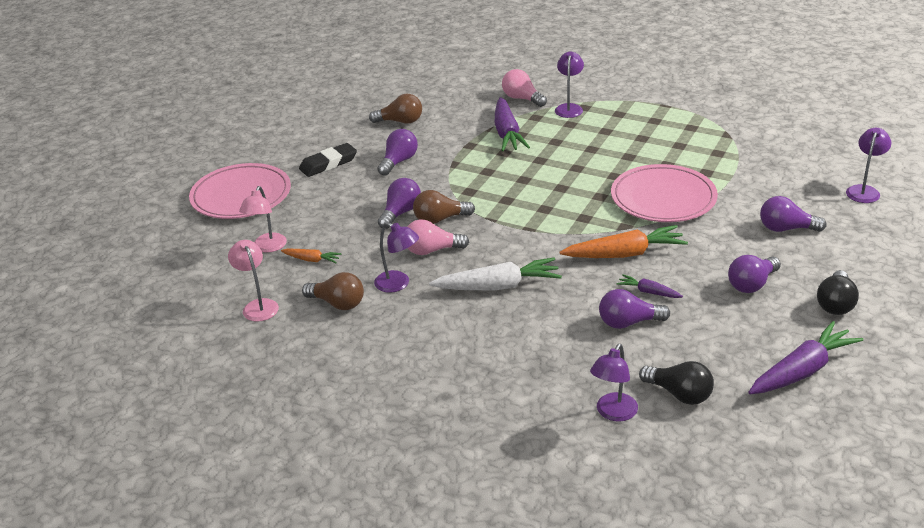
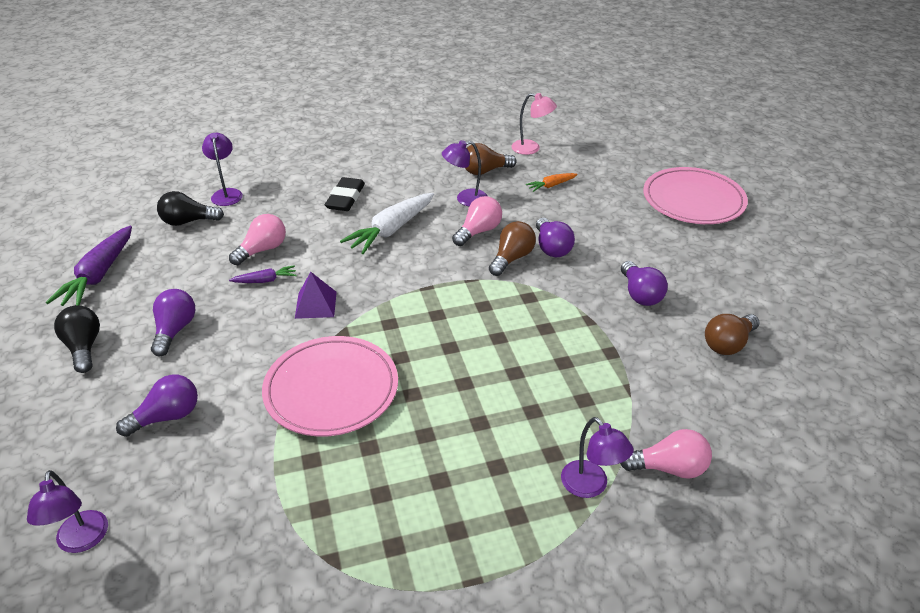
camera: 135 degrees right, 5 degrees up
pink lamp [239,186,287,253] -> none
black eraser [299,143,357,177] -> black eraser moved to [325,177,365,211]
purple carrot [495,97,530,152] -> none
orange carrot [560,225,688,258] -> purple pyramid [295,272,337,319]
purple light bulb [599,289,670,329] -> pink light bulb [229,214,286,265]

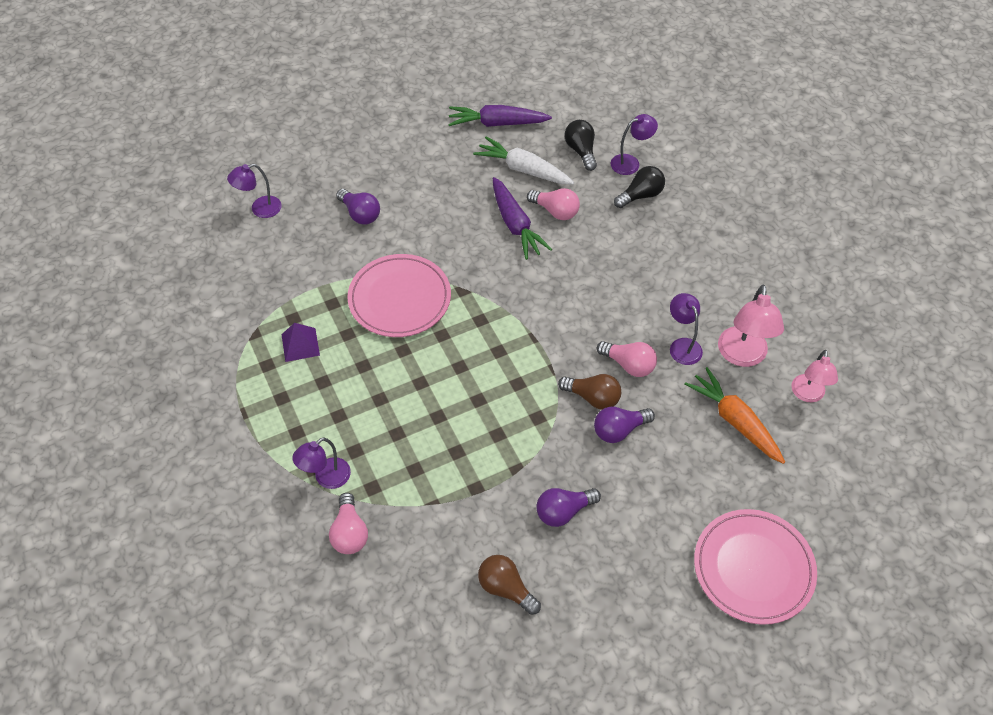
camera: 80 degrees right, 15 degrees up
black light bulb [54,305,100,373] -> black light bulb moved to [614,166,665,208]
purple light bulb [151,289,195,356] -> none
purple carrot [229,265,297,283] -> purple carrot [493,177,552,260], size x1.98
purple pyramid [295,272,337,319] -> purple pyramid moved to [281,323,320,362]
black eraser [325,177,365,211] -> none
white carrot [340,193,434,254] -> white carrot moved to [473,137,574,184]
brown light bulb [465,143,517,175] -> pink lamp [718,285,784,367]
orange carrot [526,173,578,192] -> orange carrot [684,367,785,464], size x1.98

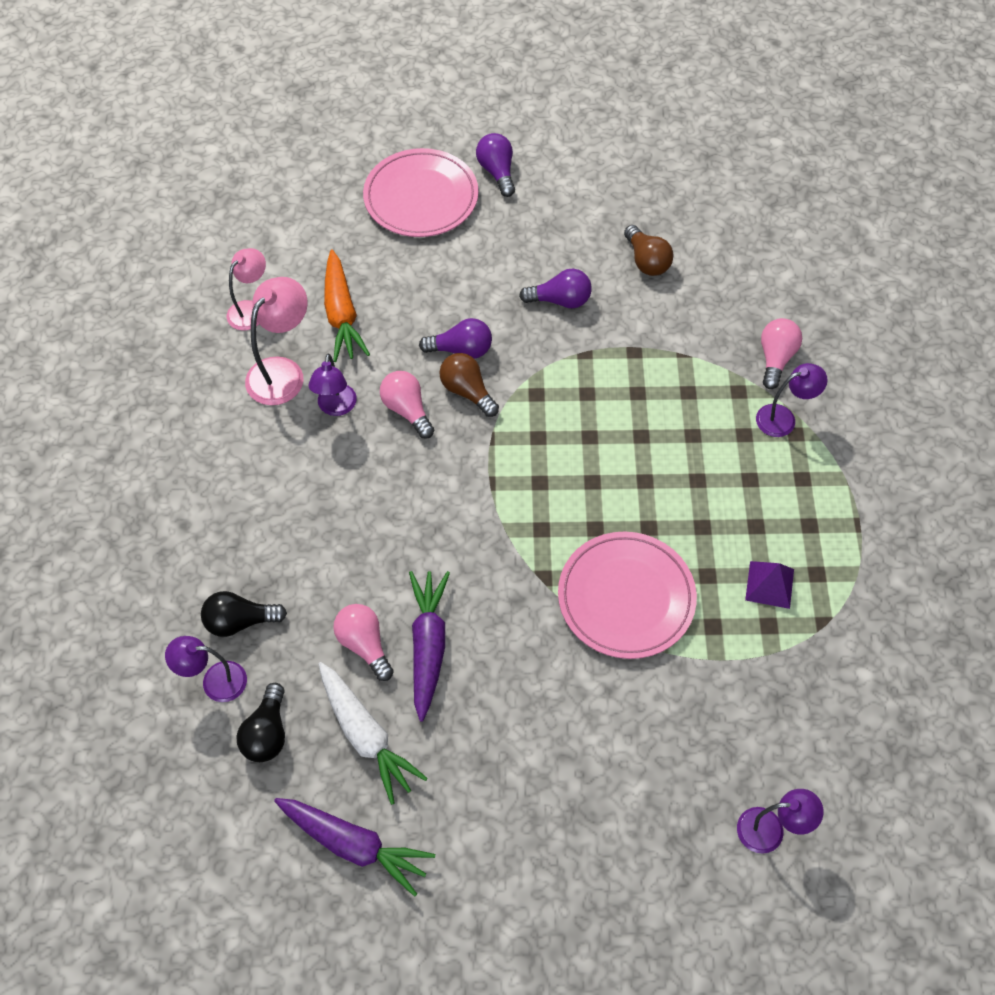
camera: 155 degrees left, 5 degrees up
purple light bulb [336,189,380,224] -> purple light bulb moved to [476,133,515,197]

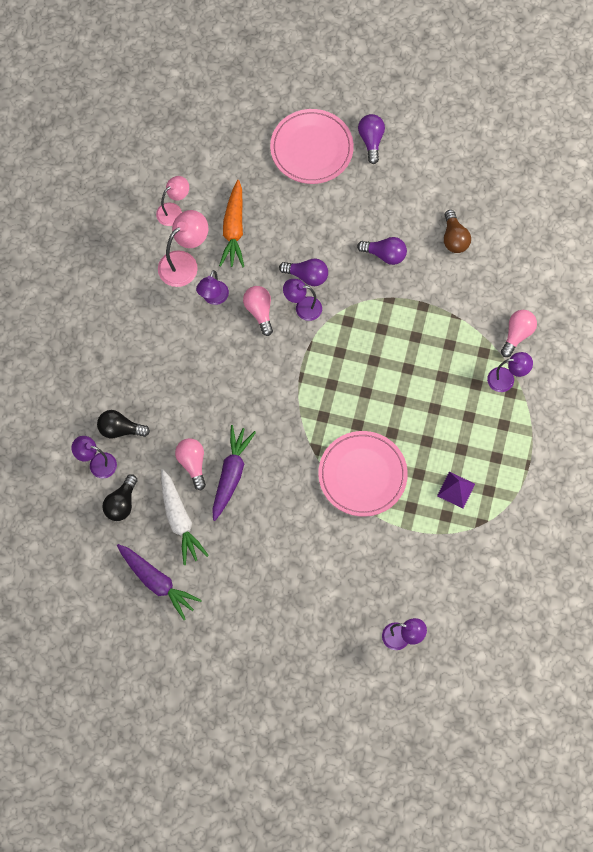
camera: 15 degrees right, 10 degrees up
brown light bulb [440,353,499,417] -> purple lamp [283,279,322,321]

